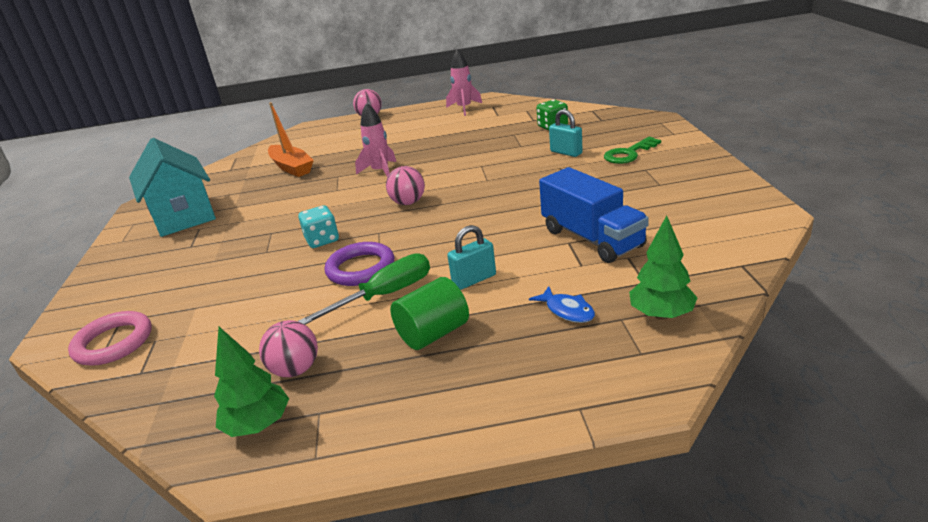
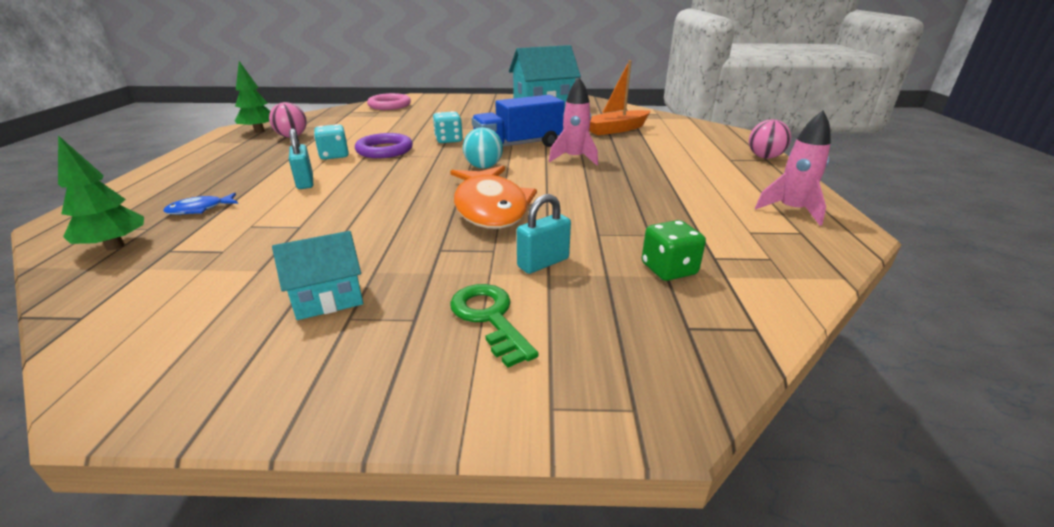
camera: 95 degrees right, 0 degrees up
green screwdriver [298,253,430,325] -> turquoise dice [314,124,349,160]
pink ball [386,166,425,205] -> turquoise ball [463,127,503,168]
green cylinder [390,277,469,350] -> none
blue truck [539,167,649,263] -> blue truck moved to [472,95,565,147]
none -> turquoise house [272,231,363,320]
none -> orange fish [450,166,537,229]

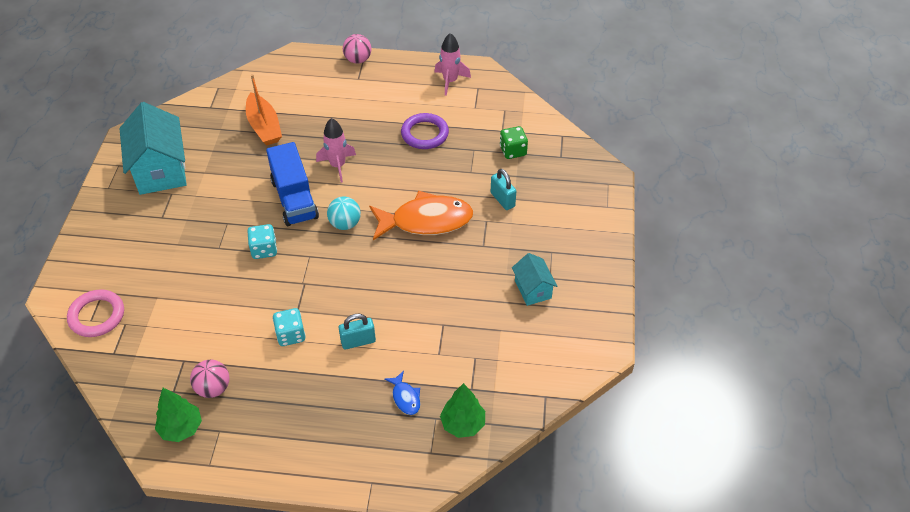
camera: 85 degrees left, 20 degrees up
purple ring [355,133,413,158] -> purple ring moved to [401,113,449,149]
green key [450,284,539,368] -> none

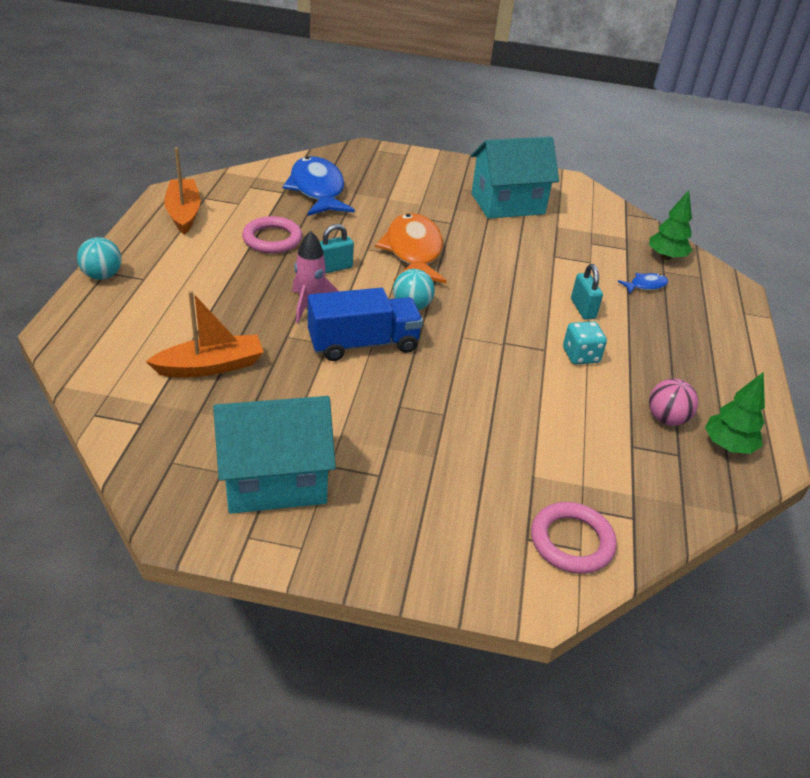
camera: 90 degrees left, 10 degrees down
turquoise dice [247,224,277,259] -> none
pink ball [343,34,371,64] -> turquoise ball [77,237,121,280]
purple ring [401,113,449,149] -> pink ring [242,216,302,254]
pink rocket [435,33,471,96] -> orange boat [164,147,201,235]
turquoise padlock [491,169,516,210] -> turquoise padlock moved to [320,224,354,273]
green dice [500,126,528,159] -> blue fish [283,156,355,216]
turquoise house [512,253,557,306] -> turquoise house [471,137,559,219], size x1.90

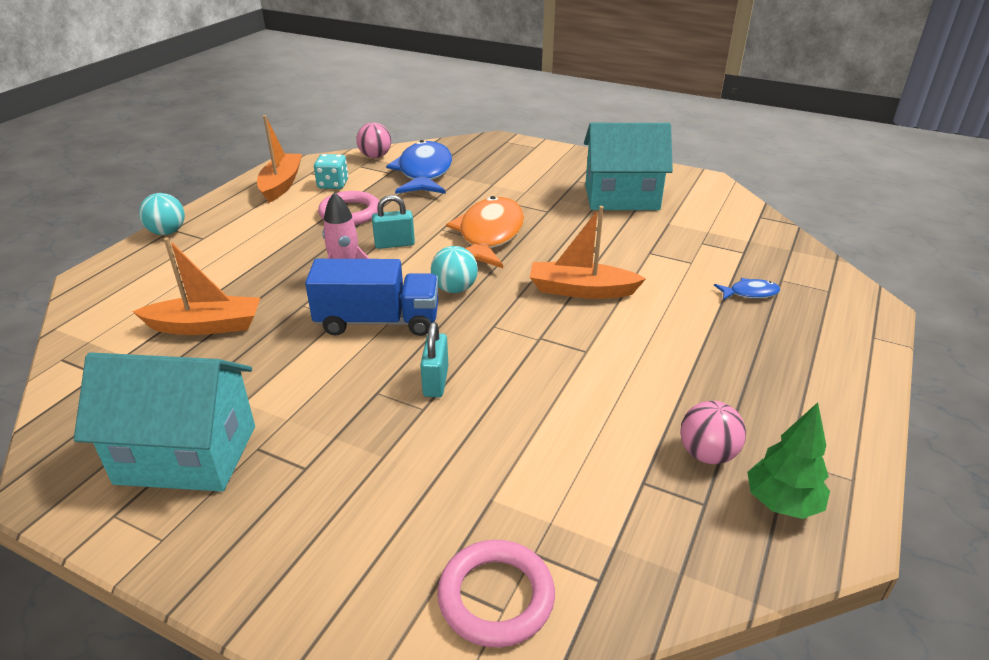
camera: 20 degrees right, 5 degrees down
turquoise dice [563,321,607,364] -> turquoise dice moved to [314,154,348,189]
turquoise padlock [571,264,603,320] -> turquoise padlock moved to [420,322,448,397]
green tree [649,190,692,260] -> none
none -> pink ball [357,122,391,158]
none -> orange boat [530,206,646,299]

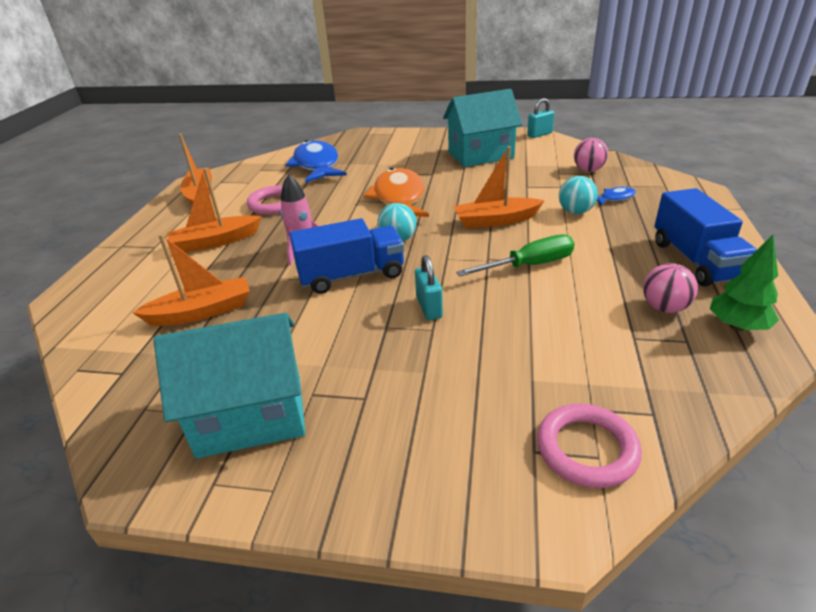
camera: 15 degrees left, 0 degrees up
turquoise ball [139,193,185,235] -> turquoise ball moved to [559,176,598,214]
turquoise dice [314,154,348,189] -> none
pink ball [357,122,391,158] -> pink ball moved to [574,138,608,172]
turquoise padlock [372,195,415,249] -> turquoise padlock moved to [527,98,554,138]
none -> orange boat [167,168,262,253]
none -> green screwdriver [456,234,575,276]
none -> blue truck [654,188,757,286]

